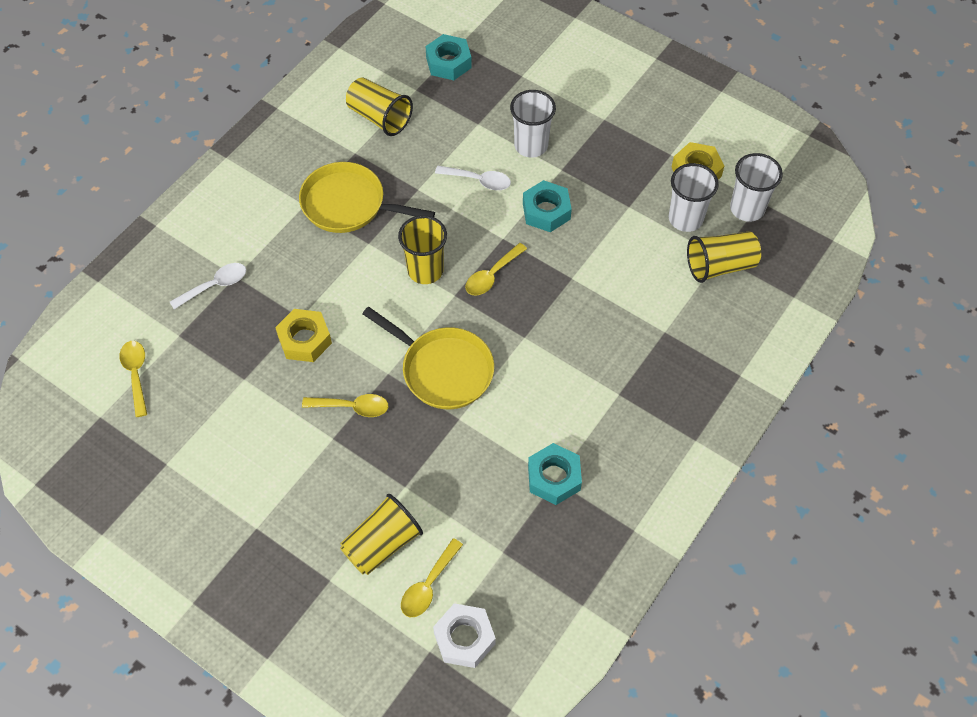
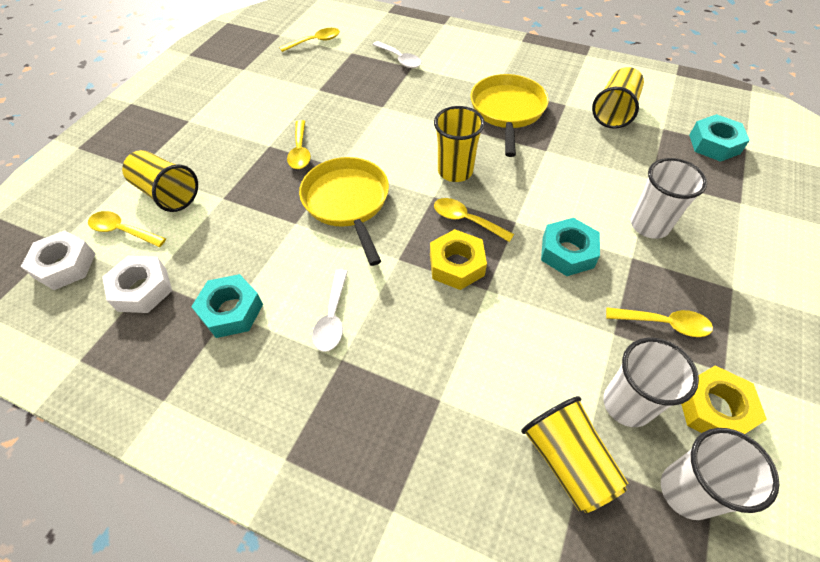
camera: 80 degrees right, 5 degrees down
yellow nut [275,309,332,362] -> yellow nut moved to [430,229,487,290]
yellow pan [362,307,494,409] -> yellow pan turned 135 degrees clockwise [299,157,389,266]
white spoon [435,166,511,190] -> white spoon moved to [312,269,348,352]
none -> white nut [102,256,172,313]
none -> yellow spoon [606,307,713,337]

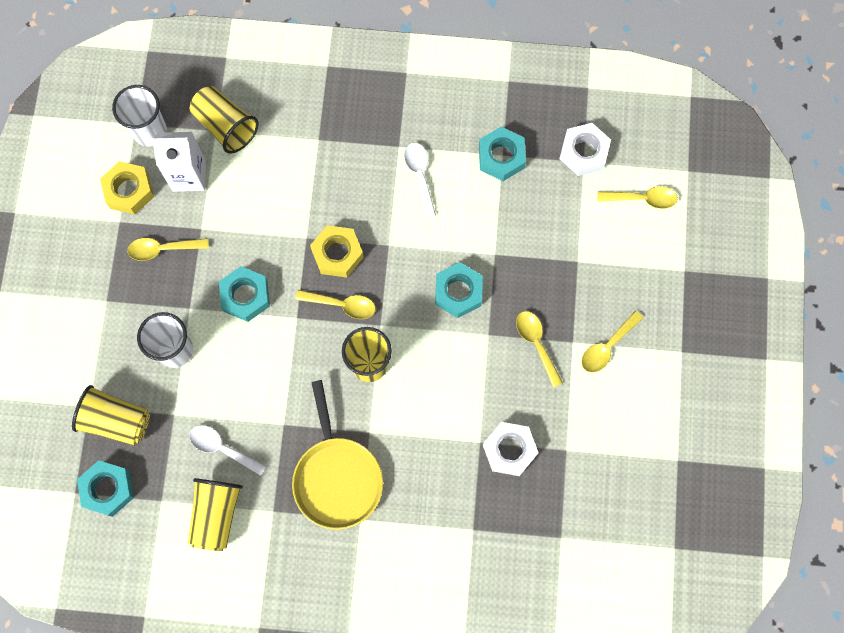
camera: 160 degrees right, 20 degrees up
white nut [21,230,96,290] -> white nut moved to [483,422,539,476]
yellow cup [122,150,198,212] -> yellow cup moved to [72,385,150,446]
yellow spoon [279,28,340,52] -> yellow spoon moved to [581,311,643,373]
yellow pan [299,157,389,266] -> turquoise nut [435,262,483,318]
white spoon [373,41,422,68] -> white spoon moved to [189,425,266,476]
white cup [603,338,699,427] -> white carton [151,132,206,192]

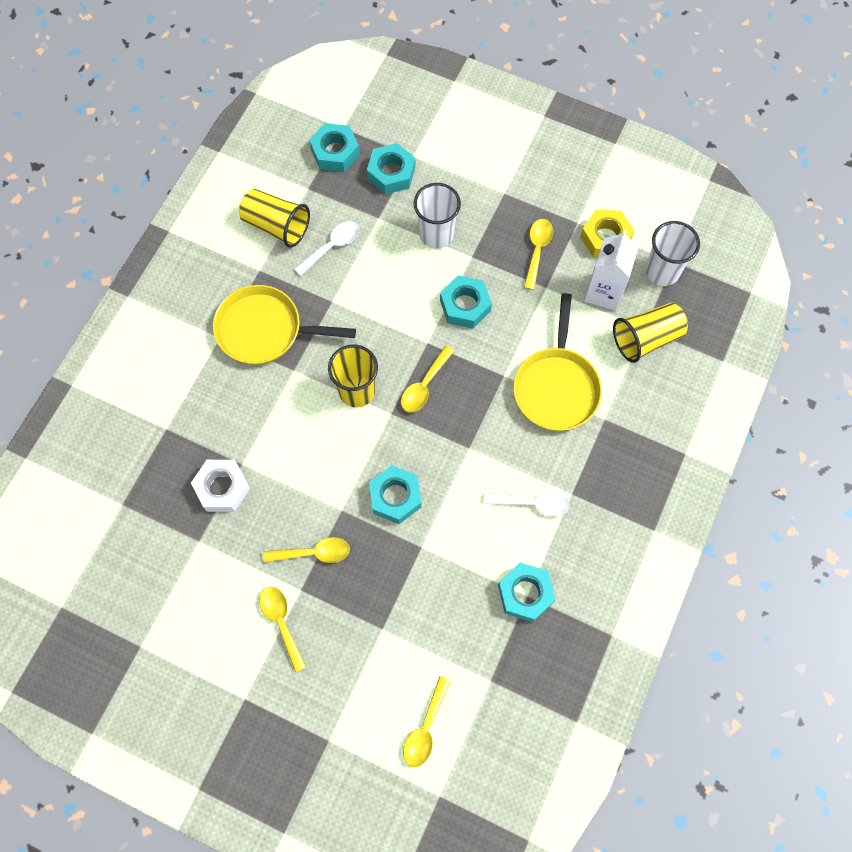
camera: 110 degrees right, 5 degrees down
yellow cup [72,385,150,446] -> turquoise nut [367,143,415,194]
yellow nut [310,225,364,277] -> none
white nut [559,123,611,176] -> none
none -> yellow pan [514,293,602,431]

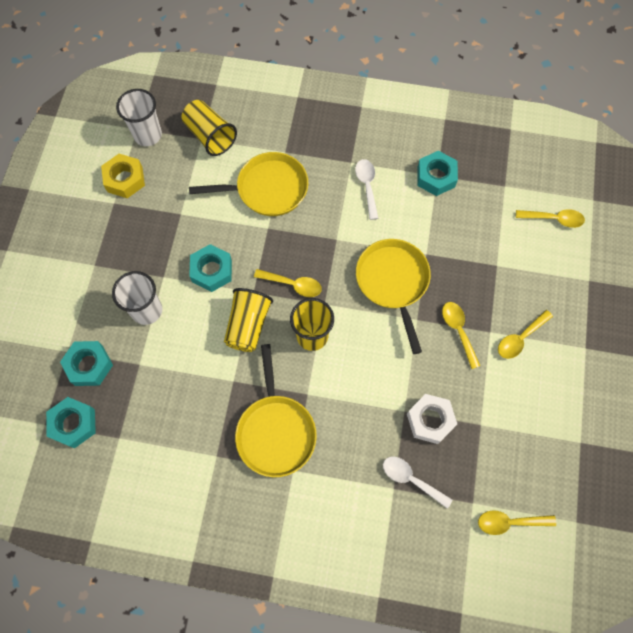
camera: 105 degrees left, 0 degrees up
yellow cup [239,189,310,248] -> yellow cup moved to [224,288,273,352]
white spoon [294,221,359,276] -> white spoon moved to [383,456,453,509]
turquoise nut [369,465,421,524] -> yellow pan [356,239,431,354]
yellow spoon [524,219,553,290] -> yellow spoon moved to [478,510,556,535]
white carton [584,230,638,311] -> none

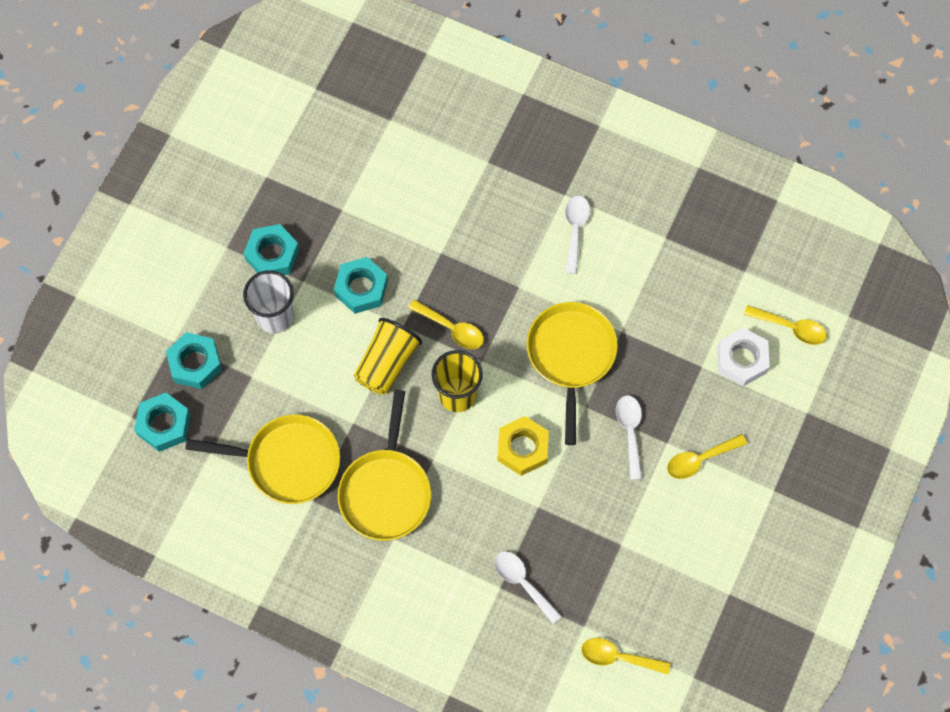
camera: 15 degrees right, 0 degrees up
yellow nut [101,154,145,198] -> yellow nut moved to [498,416,549,476]
white cup [116,89,162,146] -> none
yellow cup [182,100,237,156] -> none
yellow pan [189,152,308,216] -> yellow pan moved to [185,414,340,504]
white nut [407,394,457,444] -> white nut moved to [717,327,770,386]
turquoise nut [418,151,458,196] -> turquoise nut moved to [243,224,299,275]
yellow spoon [442,302,480,369] -> white spoon [616,395,642,480]

